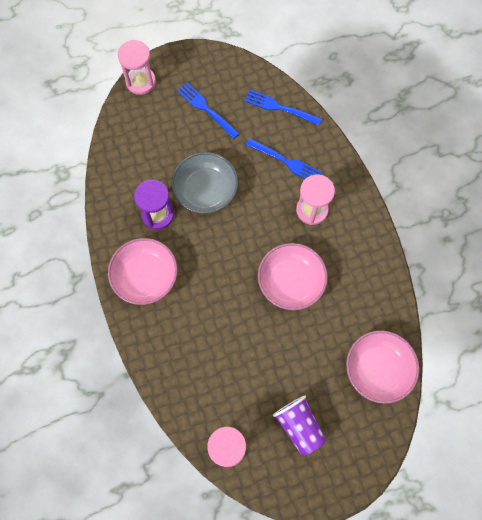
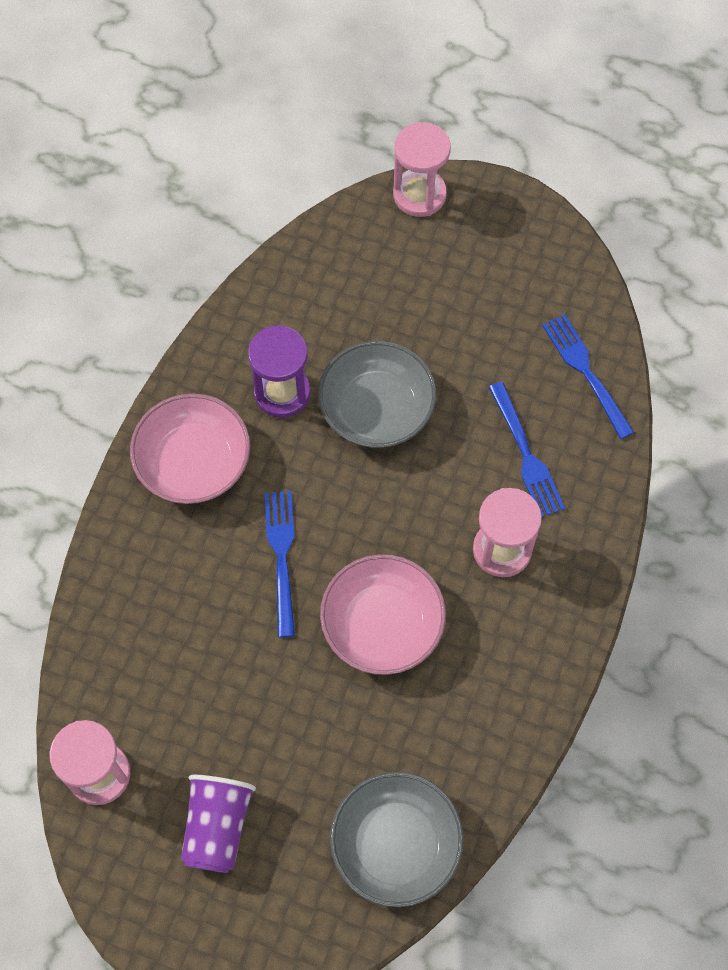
camera: 40 degrees right, 5 degrees down
blue fork [177,82,240,139] -> blue fork moved to [265,491,295,637]
pink bowl [346,331,419,404] -> grey bowl [330,772,464,907]

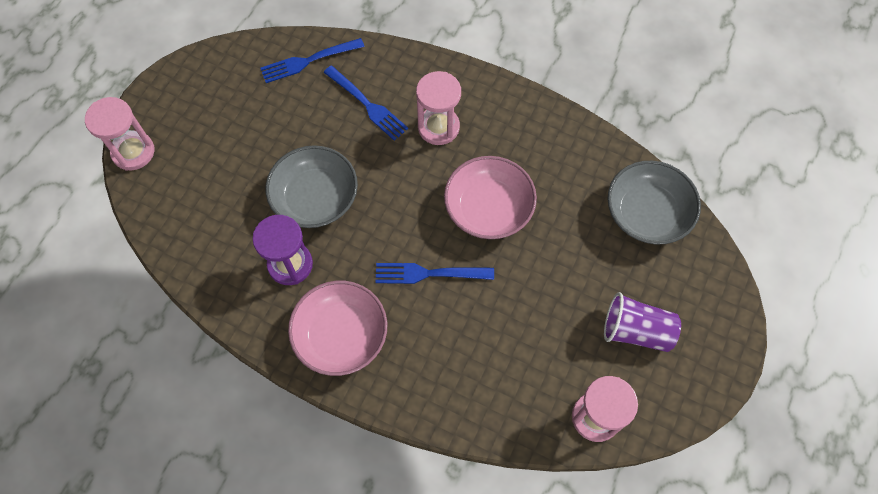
camera: 85 degrees left, 0 degrees up
blue fork [488,382,565,517] -> blue fork turned 60 degrees clockwise [323,66,408,141]

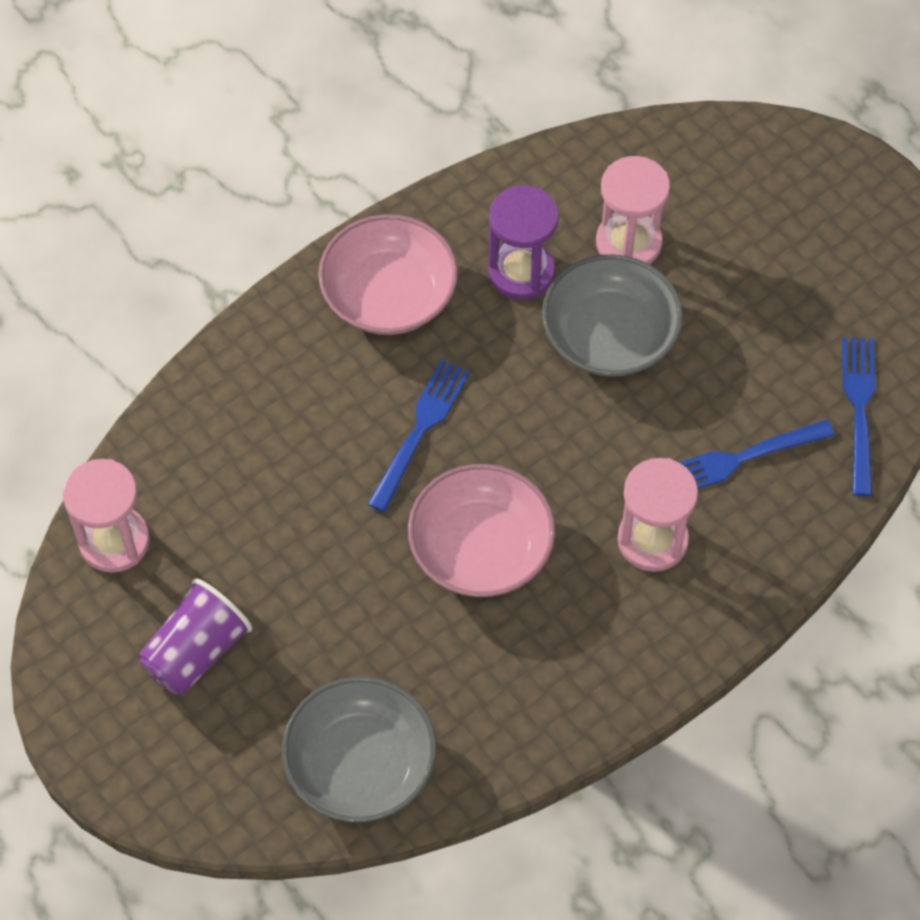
camera: 115 degrees right, 5 degrees down
pink hourglass [85,97,155,171] -> pink hourglass moved to [596,156,670,264]

